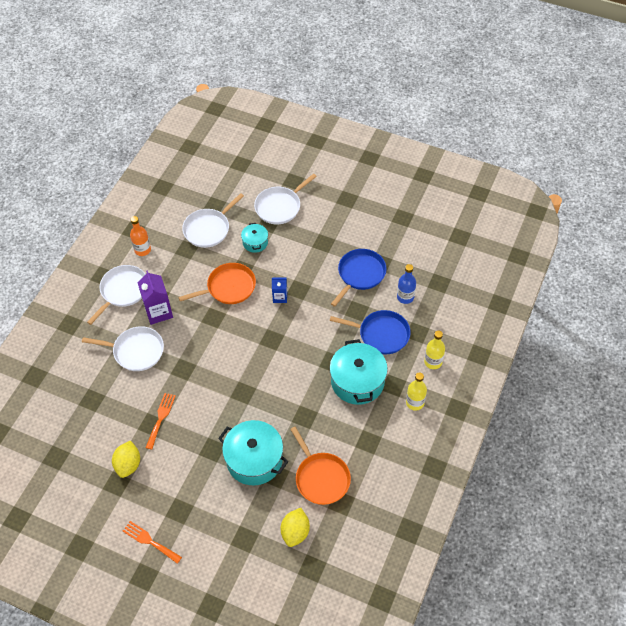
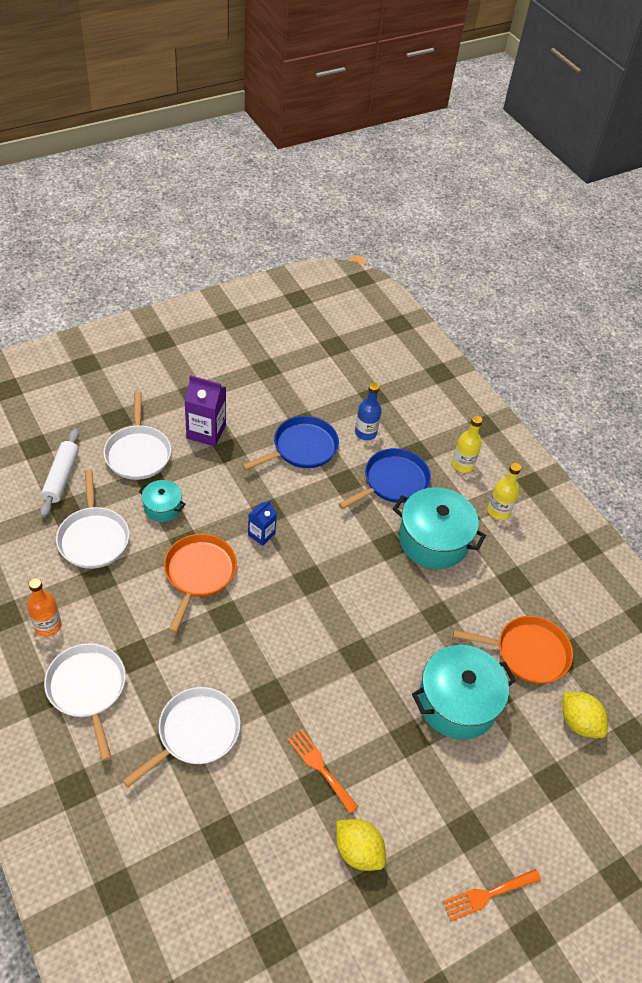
camera: 60 degrees left, 5 degrees down
purple carton [138,270,173,325] -> purple carton moved to [184,375,226,447]
blue pan [331,249,387,307] -> blue pan turned 75 degrees clockwise [242,416,339,470]
none -> white rolling pin [40,429,79,517]

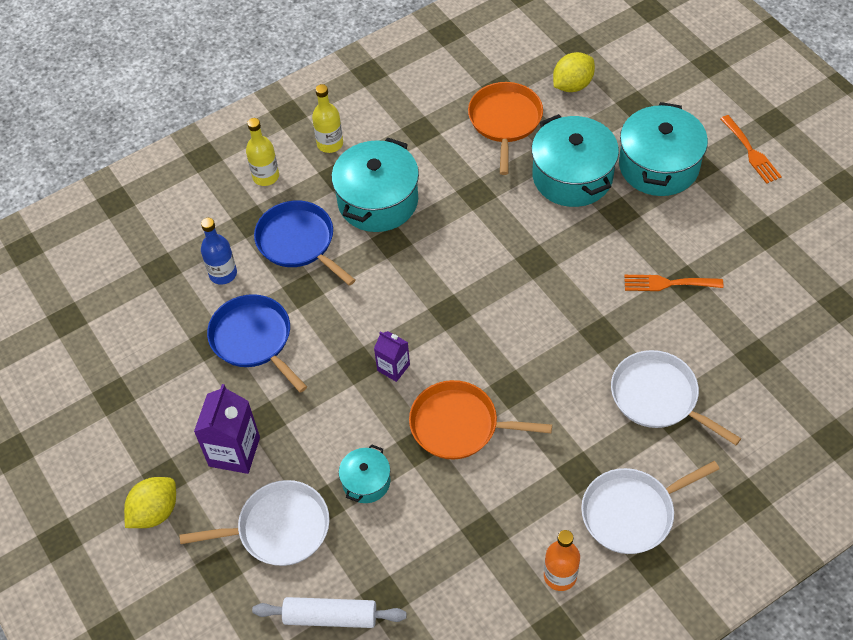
camera: 85 degrees left, 5 degrees up
white pan [56,470,129,569] -> none
blue carton [248,500,277,546] -> purple carton [374,331,410,382]
orange fork [287,729,358,813] -> orange fork turned 45 degrees clockwise [624,275,723,291]
yellow lemon [336,819,386,871] -> yellow lemon moved to [124,477,176,528]
none -> turquoise pot [619,102,708,196]

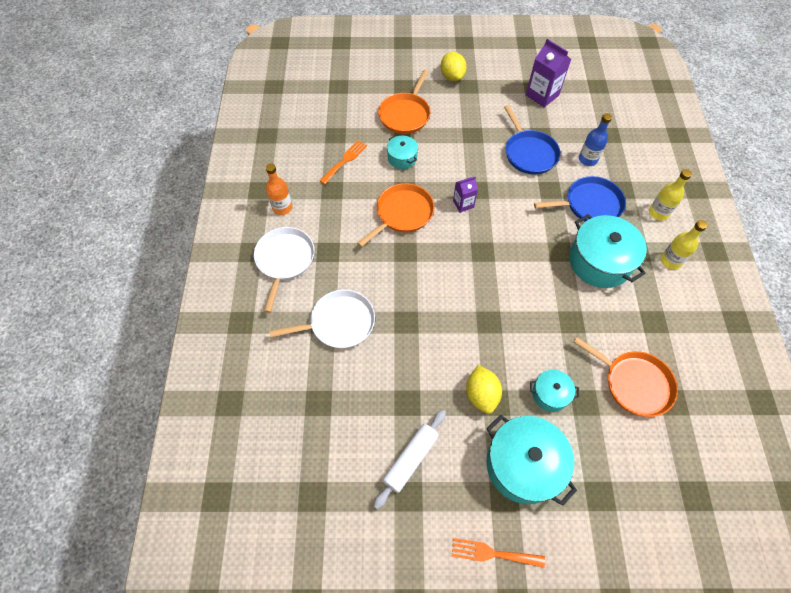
camera: 120 degrees right, 5 degrees up
white pan [180,480,330,566] -> orange pan [378,70,431,134]
purple carton [194,384,260,474] -> purple carton moved to [526,39,571,107]
blue pan [207,294,307,393] -> blue pan turned 75 degrees clockwise [504,105,561,174]
white rolling pin [252,597,407,628] -> white rolling pin moved to [373,410,446,509]
turquoise pot [532,114,619,207] -> turquoise pot [530,369,579,412], size x0.52
yellow lemon [553,52,595,92] -> yellow lemon moved to [466,365,502,414]
orange fork [624,275,723,291] -> orange fork moved to [320,140,367,185]

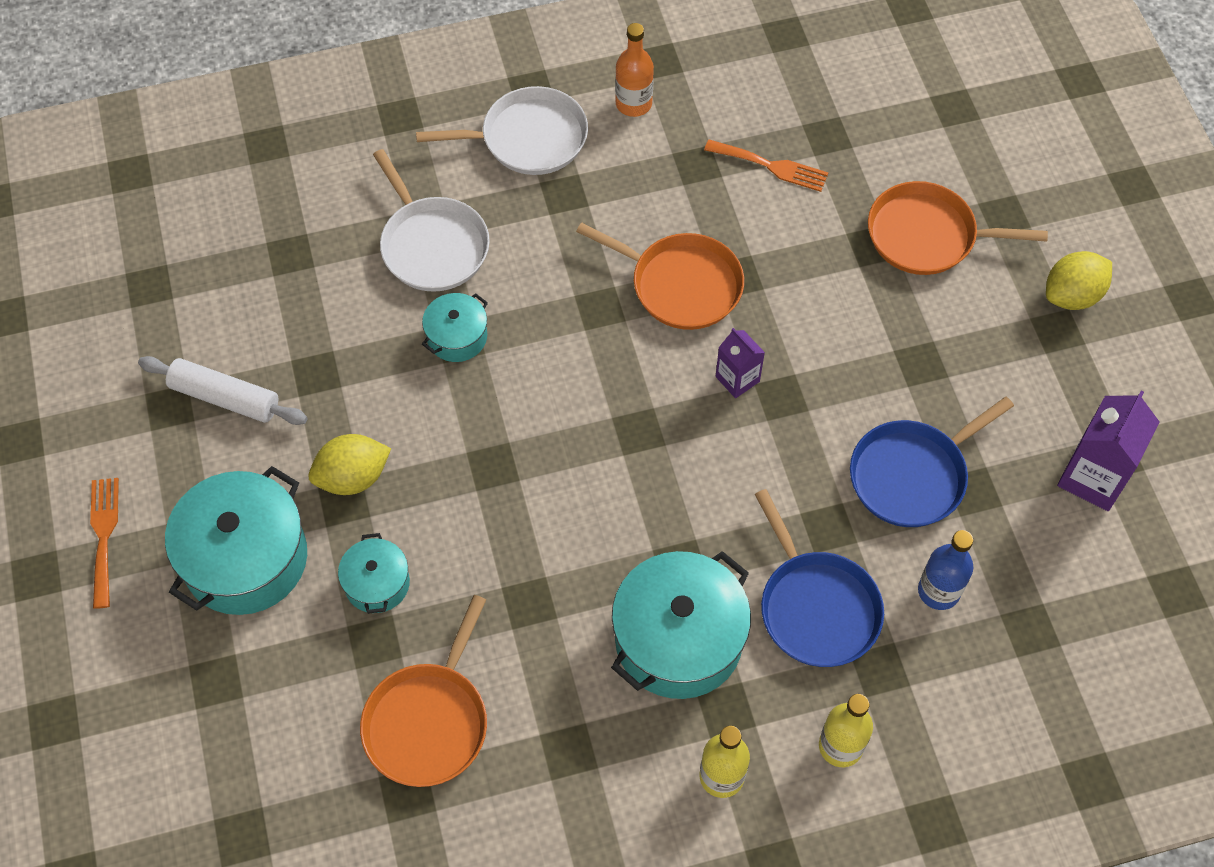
camera: 75 degrees right, 0 degrees up
turquoise pot [387,136,418,169] -> turquoise pot moved to [422,293,488,362]

